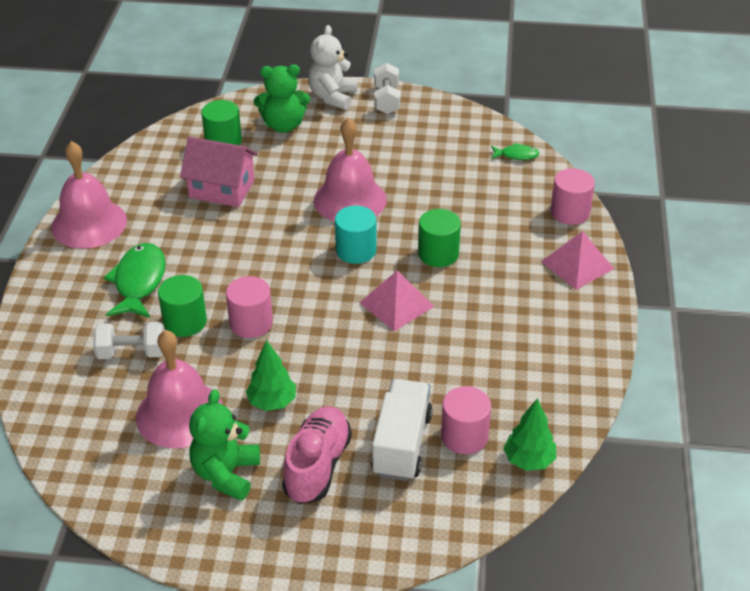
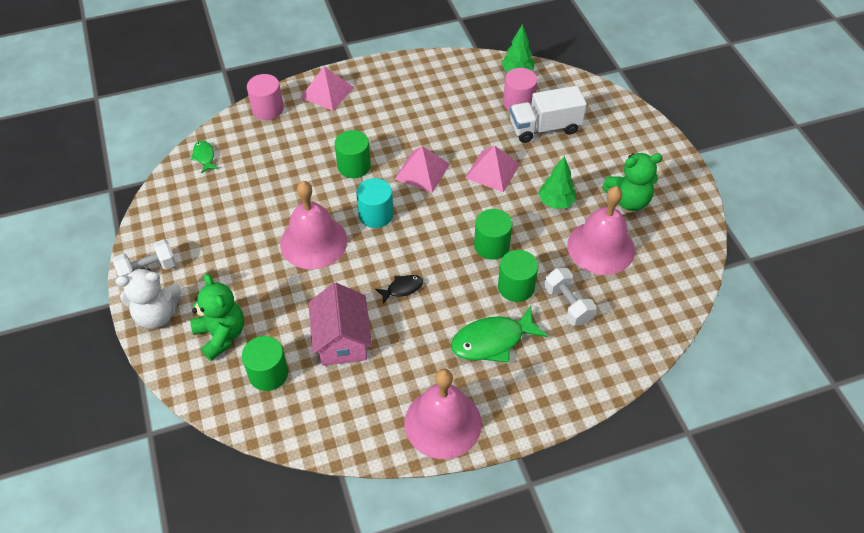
camera: 115 degrees left, 10 degrees up
pink cylinder [226,276,273,338] -> green cylinder [474,209,512,260]
pink shoe [282,407,352,504] -> none
none -> black fish [375,275,423,304]
none -> pink pyramid [465,145,520,192]

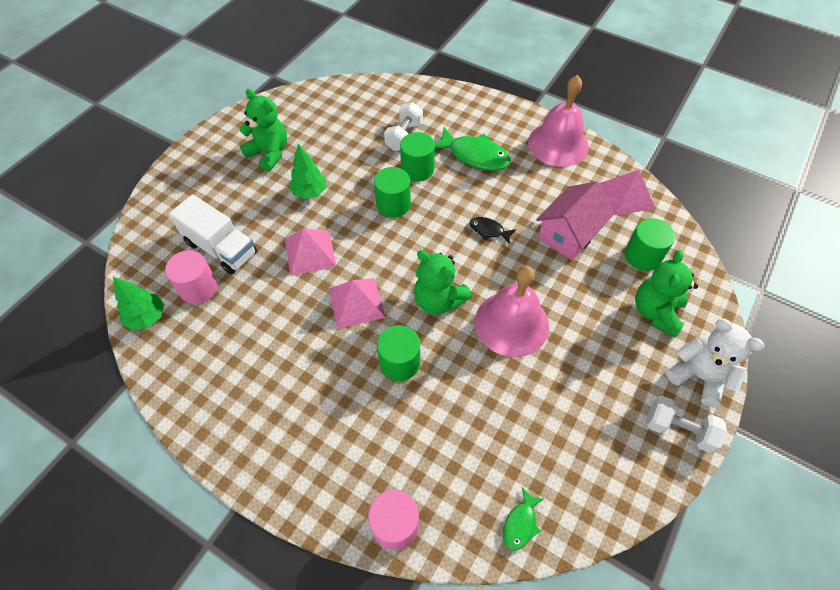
camera: 130 degrees left, 5 degrees up
pink pyramid [300,66,354,111] -> pink pyramid moved to [600,170,656,215]
turquoise cylinder [356,178,393,228] -> green teddy bear [414,250,472,315]
pink bell [567,186,635,275] -> none

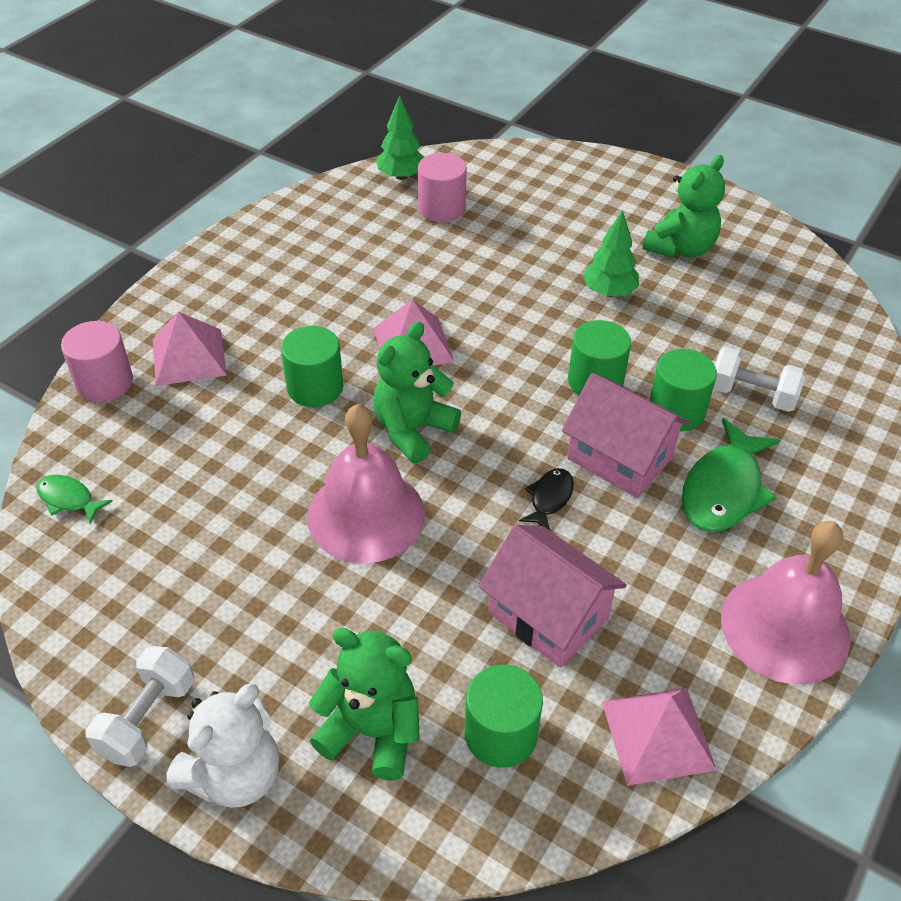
camera: 90 degrees right, 10 degrees down
white truck [169,194,257,275] -> none
pink pyramid [285,228,337,276] -> pink pyramid moved to [153,312,227,386]
none -> pink house [562,373,691,498]

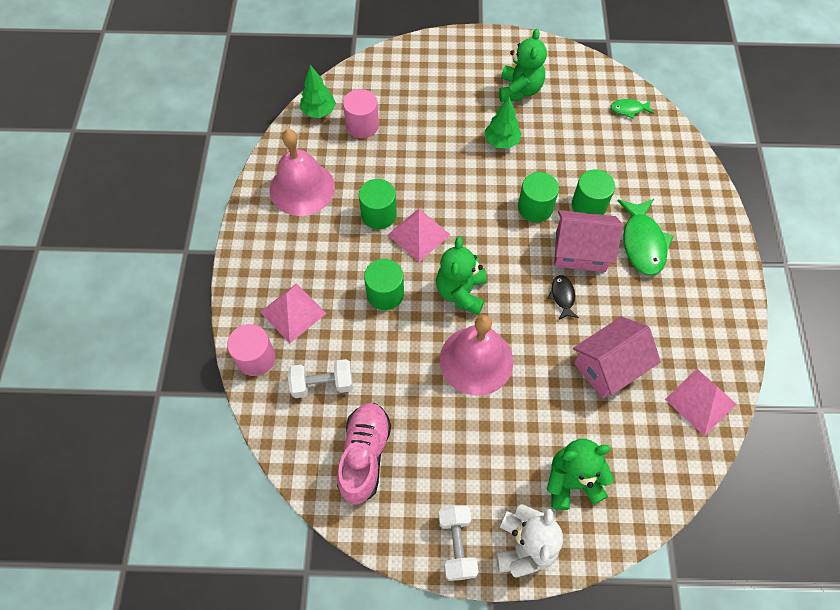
camera: 30 degrees left, 15 degrees up
green fish [37,475,113,524] -> green fish moved to [611,99,654,119]
green cylinder [465,665,543,768] -> green cylinder moved to [359,179,397,229]
pink house [479,525,627,668] -> pink house turned 45 degrees counterclockwise [573,317,661,398]
white dumbbell [713,347,806,412] -> white dumbbell moved to [288,359,353,398]
pink bell [721,521,850,684] -> pink bell moved to [270,129,335,216]
none -> pink shoe [337,403,391,505]

